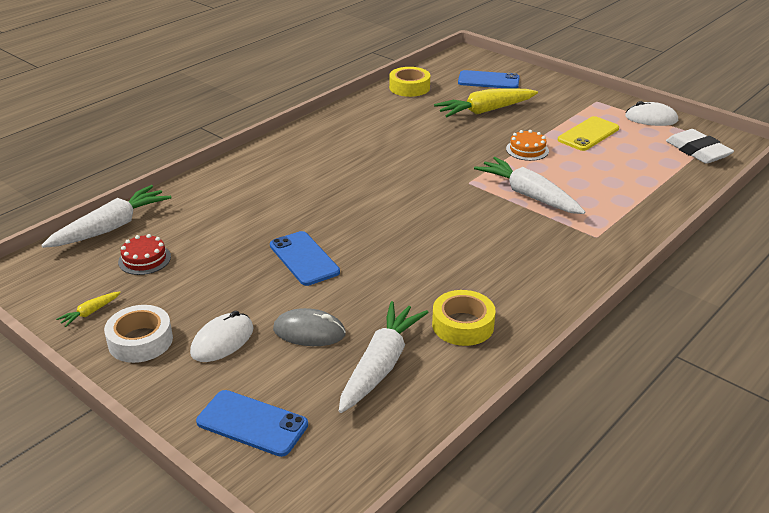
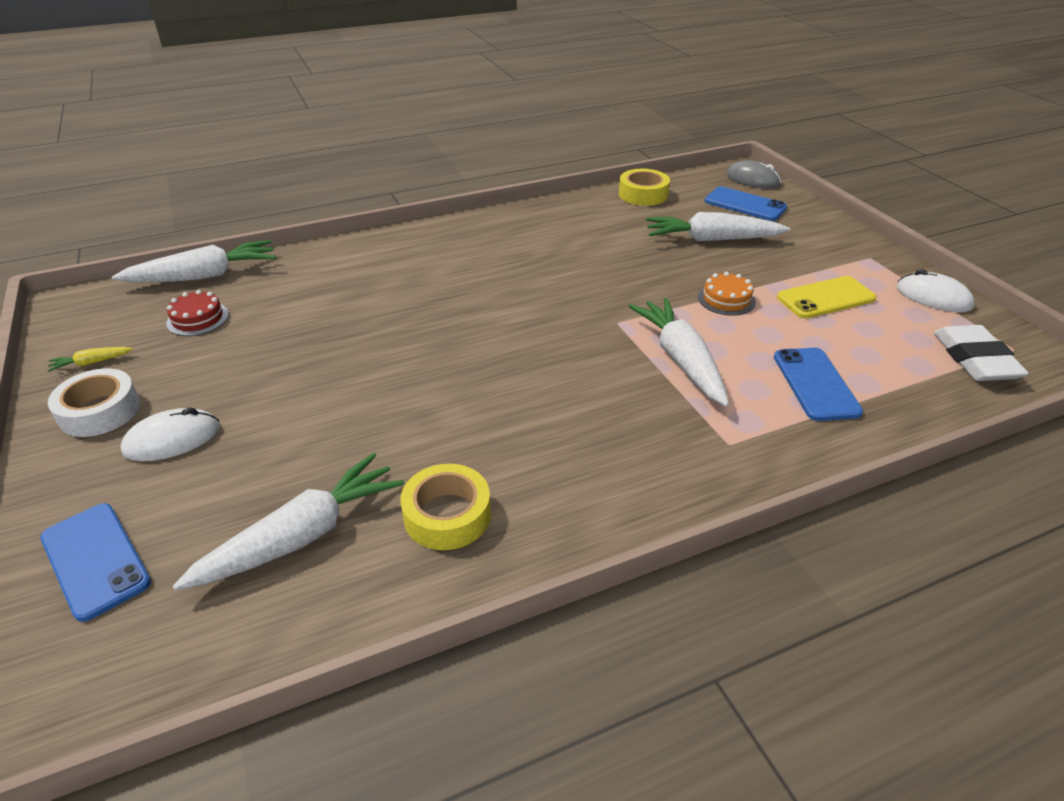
camera: 25 degrees right, 5 degrees up
blue phone [270,231,340,286] -> blue phone moved to [774,348,863,421]
grey mouse [273,308,346,346] -> grey mouse moved to [726,160,781,189]
yellow carrot [434,88,538,117] -> white carrot [646,212,790,242]

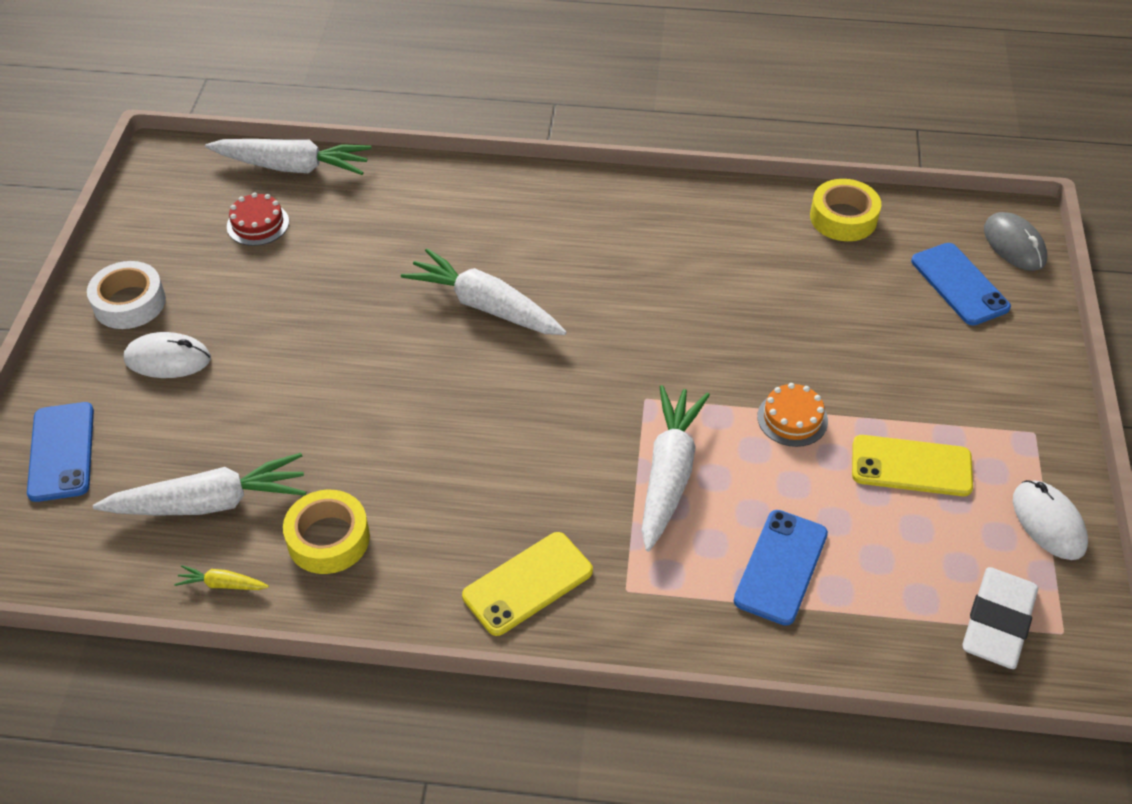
camera: 30 degrees right, 10 degrees up
yellow carrot [47,347,133,372] -> yellow carrot moved to [174,565,269,590]
white carrot [646,212,790,242] -> white carrot moved to [401,248,567,335]
none -> yellow phone [462,532,593,636]

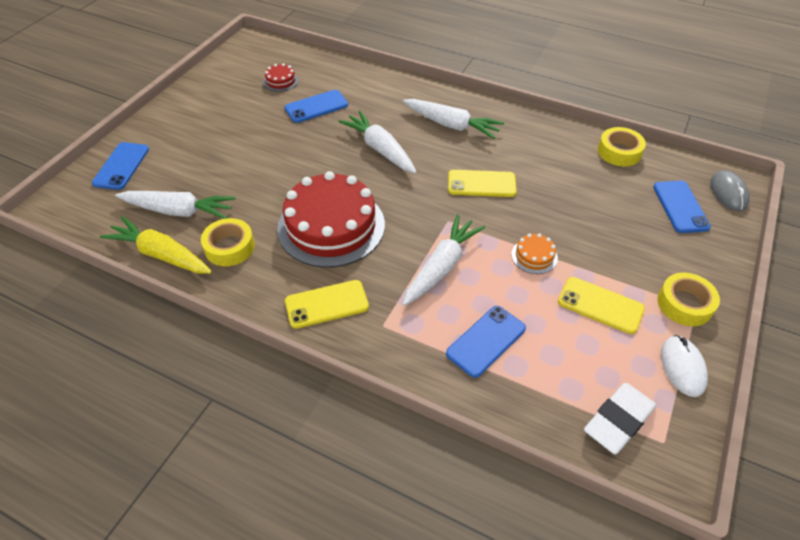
camera: 20 degrees right, 0 degrees up
white tape [87,261,166,329] -> none
white mouse [124,332,211,378] -> none
yellow carrot [174,565,269,590] -> yellow carrot [100,216,212,274], size x2.31
white carrot [205,139,372,175] -> white carrot moved to [403,99,504,139]
none -> red cake [277,171,385,268]
none -> blue phone [285,90,348,123]
none -> yellow phone [448,170,517,197]
none -> yellow tape [658,273,720,326]

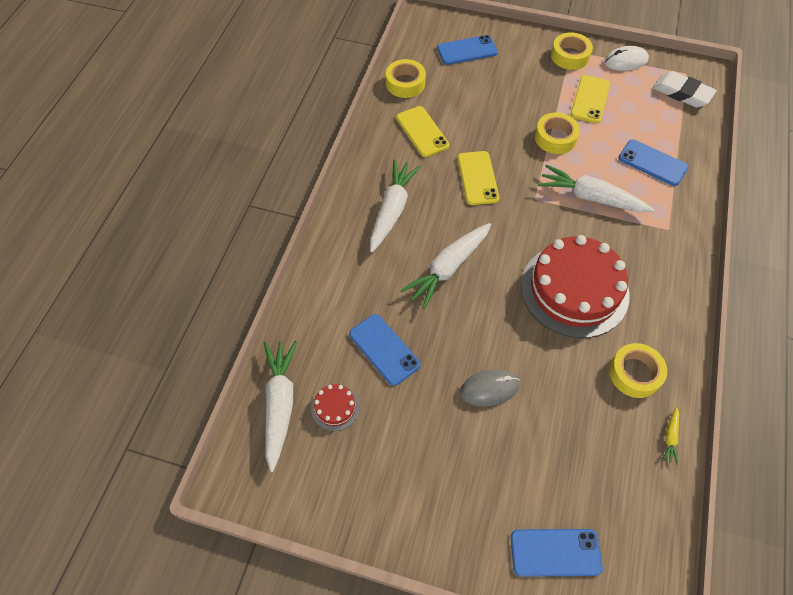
camera: 100 degrees left, 10 degrees up
yellow carrot [100,216,212,274] -> yellow carrot [662,407,679,465], size x0.43
white carrot [115,191,236,219] -> white carrot moved to [264,341,298,472]
yellow phone [285,280,369,329] -> yellow phone moved to [396,106,449,157]
orange cake [511,233,558,274] -> yellow tape [535,112,580,154]
grey mouse [710,170,750,211] -> grey mouse moved to [460,369,520,407]

